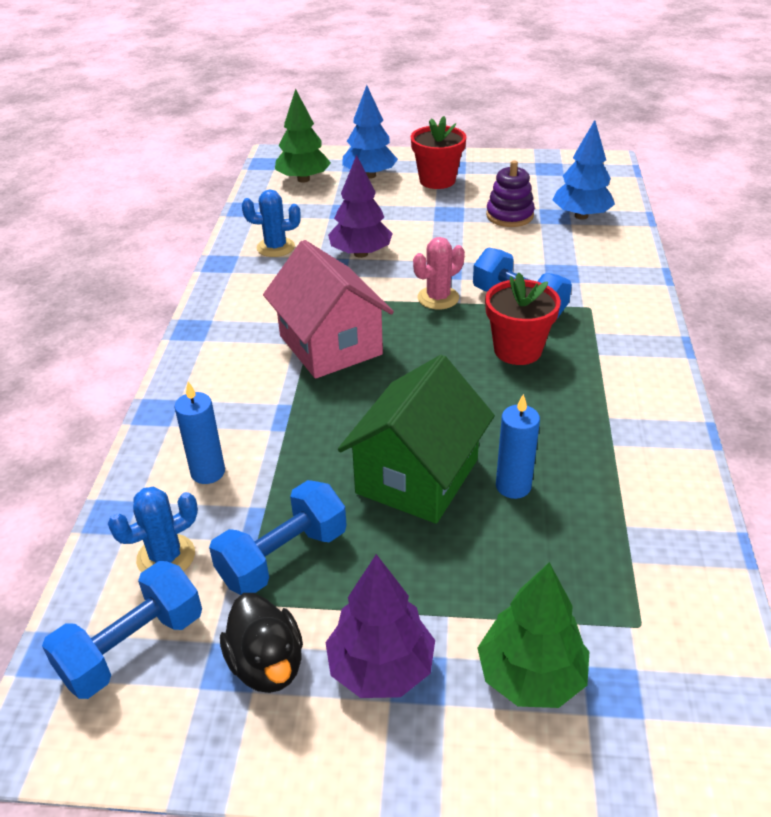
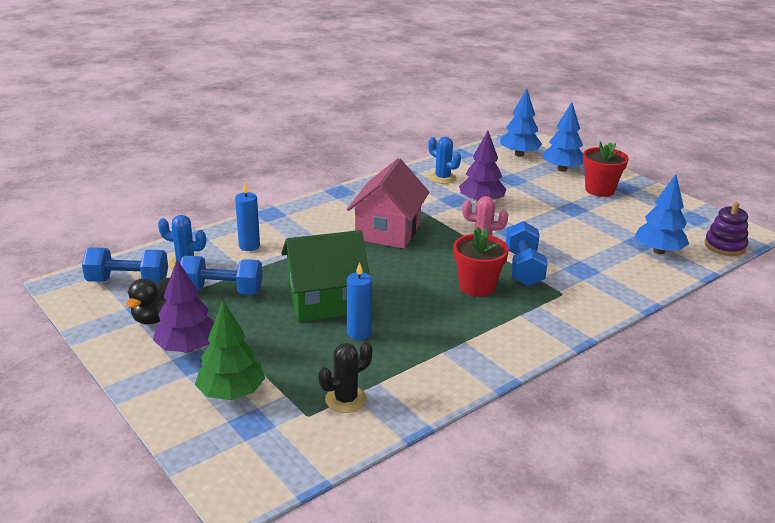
camera: 45 degrees right, 10 degrees down
green tree [275,89,331,183] -> blue tree [500,89,542,157]
purple stacking toy [486,160,535,227] -> purple stacking toy moved to [704,202,748,256]
none -> black cactus [319,342,372,413]

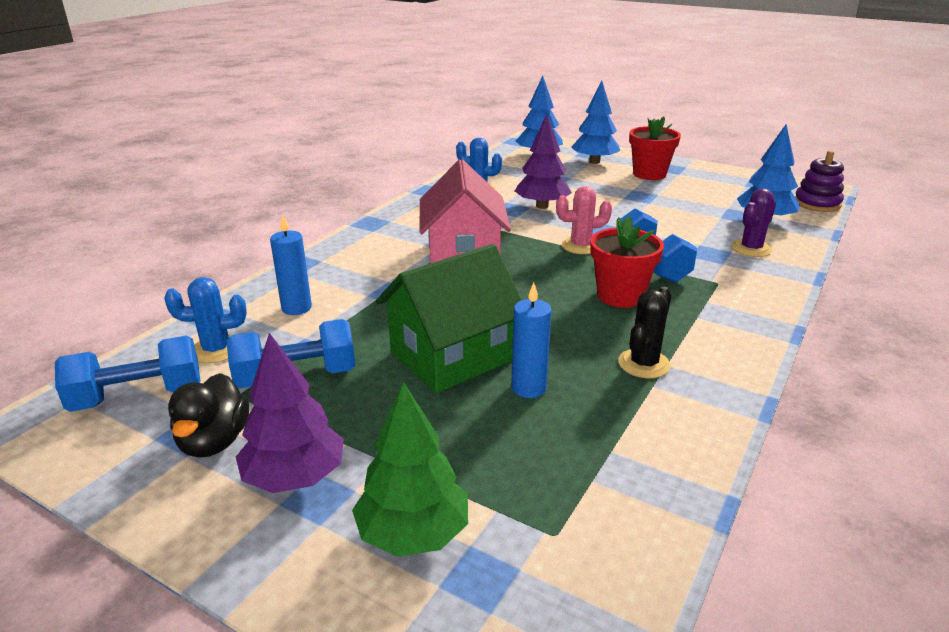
camera: 20 degrees left, 0 degrees up
black cactus [319,342,372,413] -> black cactus moved to [618,287,671,378]
none -> purple cactus [731,188,776,257]

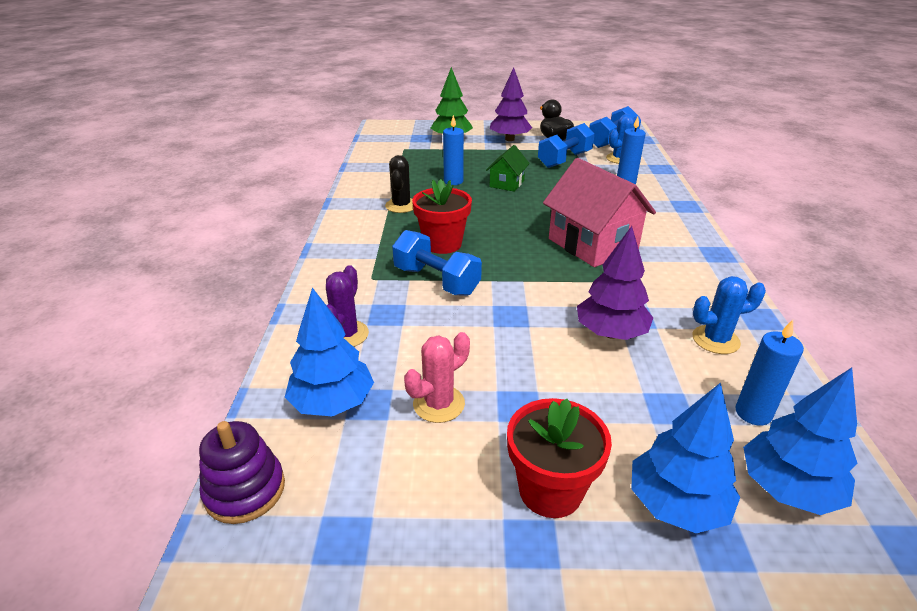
camera: 150 degrees right, 5 degrees up
green house [376,244,522,393] -> green house [486,145,530,192], size x0.53
pink cactus [556,186,612,254] -> pink cactus moved to [404,332,470,423]
none -> blue candle [735,320,804,425]

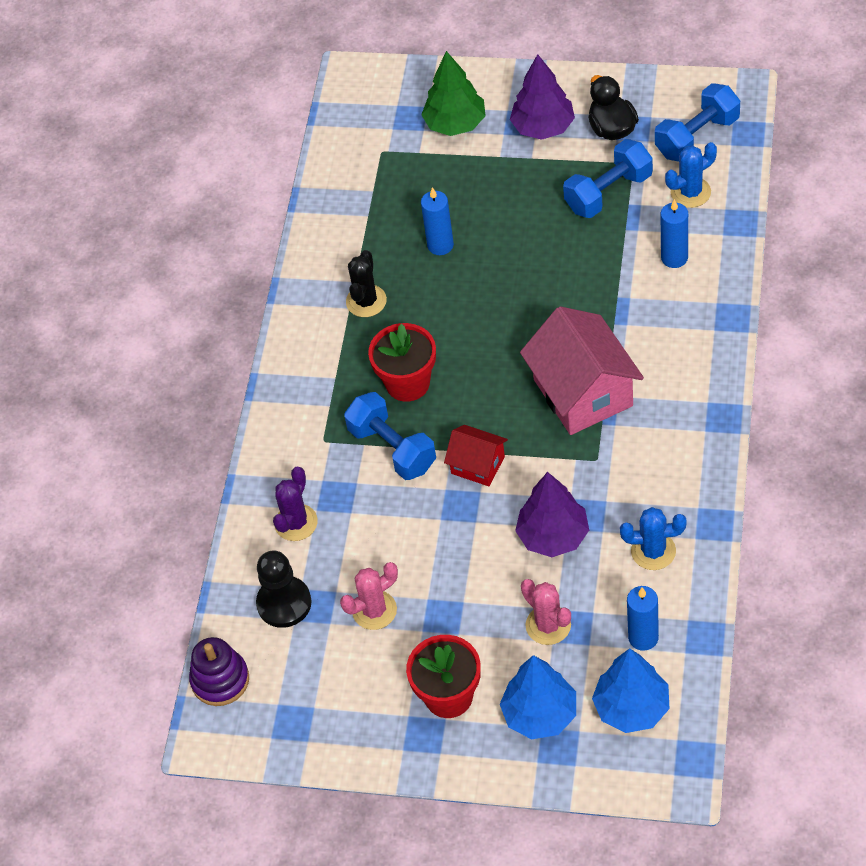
camera: 15 degrees right, 20 degrees up
blue tree [285,288,374,417] -> black pawn [256,551,311,628]
green house [486,145,530,192] -> none
none -> red house [444,425,508,486]
none -> pink cactus [521,579,571,645]

